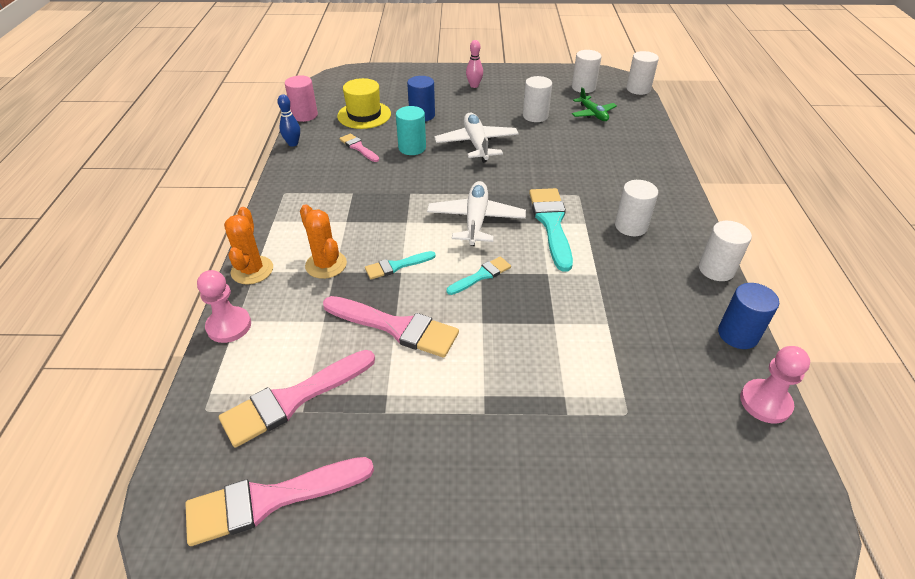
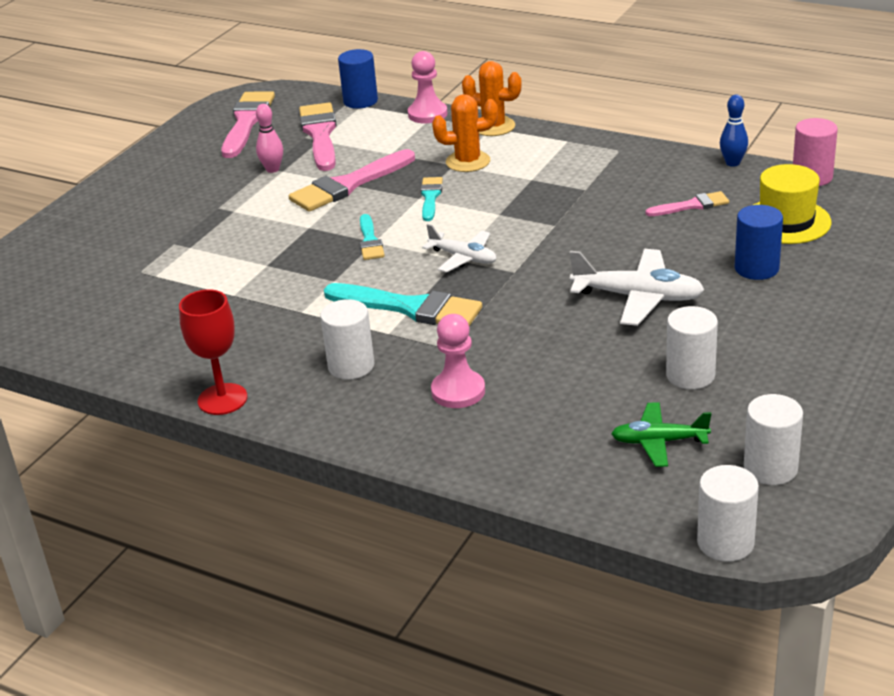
camera: 120 degrees right, 10 degrees down
turquoise cylinder [396,106,426,155] -> none
white plane [427,181,526,246] -> white plane [422,224,496,272], size x0.64
pink bowling pin [466,40,483,88] -> pink bowling pin moved to [256,104,283,173]
white cylinder [699,221,752,281] -> red goblet [179,289,247,415]
blue cylinder [718,283,779,349] -> blue cylinder moved to [338,49,378,109]
pink pawn [740,346,810,424] -> pink pawn moved to [431,314,485,408]

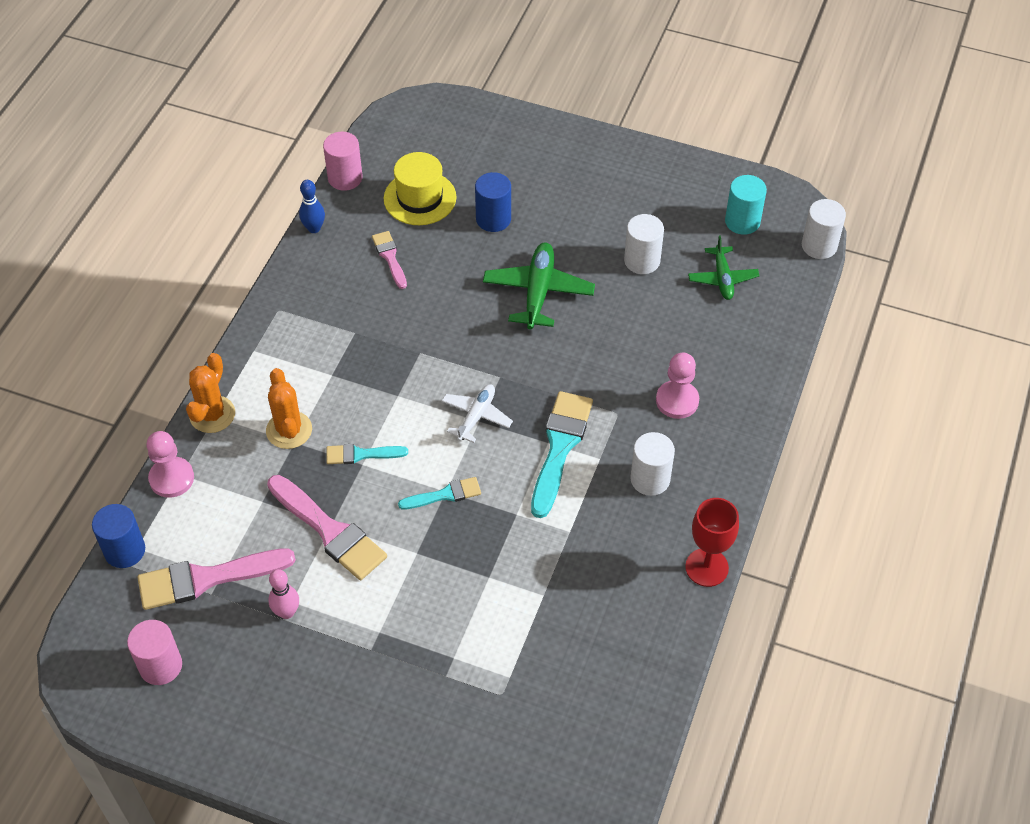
camera: 100 degrees left, 20 degrees up
pink brush [221,91,275,158] -> pink cylinder [127,620,182,685]
white plane [569,249,704,326] -> green plane [483,243,595,330]
white cylinder [744,394,803,485] -> turquoise cylinder [725,175,767,235]

